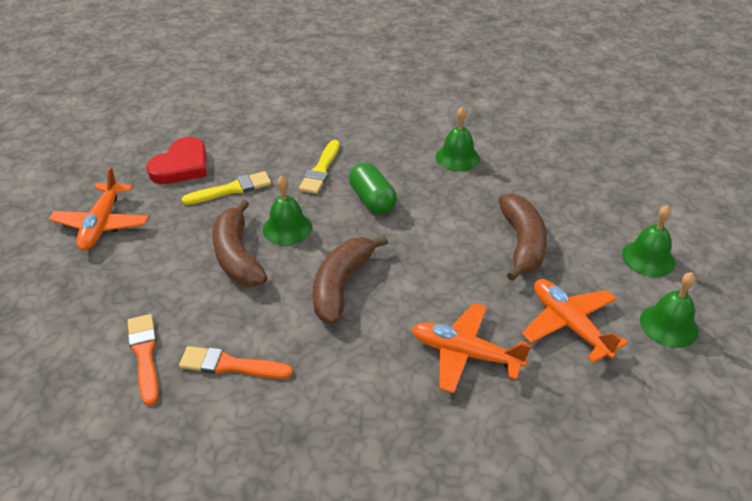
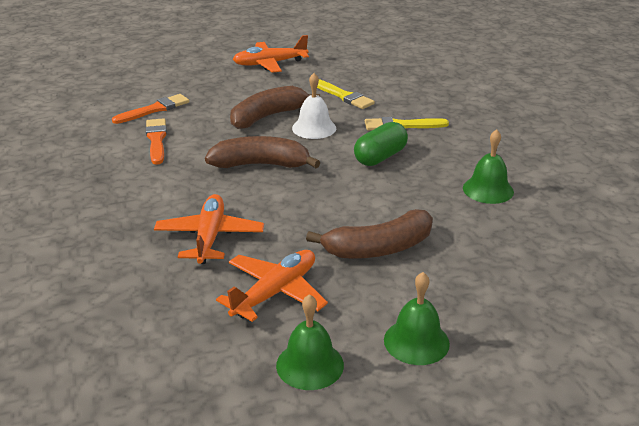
camera: 70 degrees right, 10 degrees down
red heart [146,137,207,184] -> none
green bell [263,175,312,245] -> white bell [292,73,336,139]

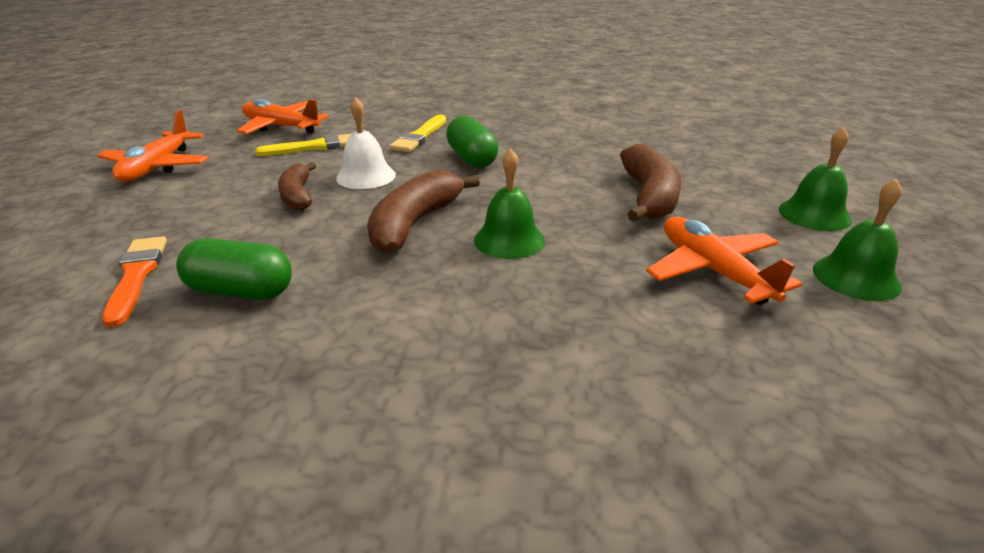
camera: 65 degrees left, 0 degrees up
orange brush [146,118,167,165] -> green capsule [176,238,292,300]
orange plane [154,194,264,264] -> orange plane moved to [237,99,329,134]
brown banana [230,86,320,129] -> brown banana [278,162,316,210], size x0.64
green bell [463,129,514,204] -> green bell moved to [474,148,545,259]

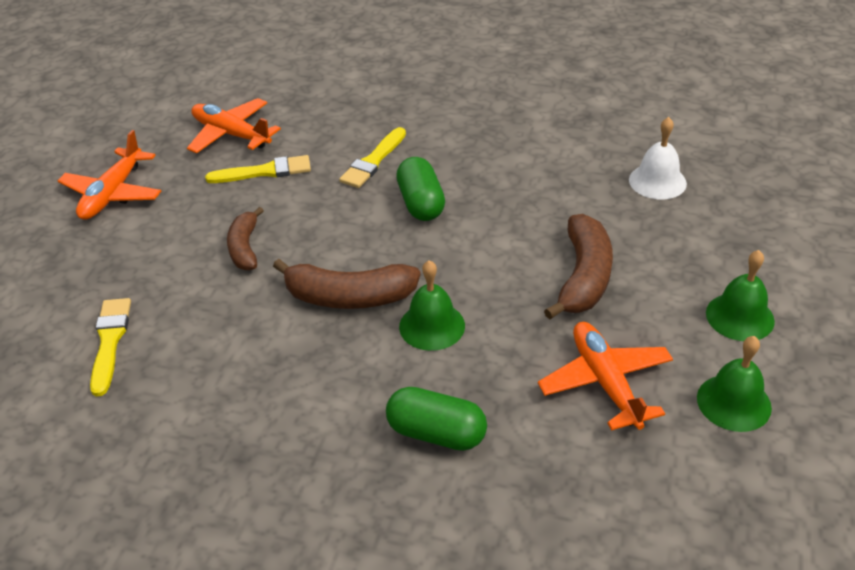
camera: 10 degrees right, 10 degrees up
orange brush [102,236,167,327] -> yellow brush [90,298,131,397]
green capsule [176,238,292,300] -> green capsule moved to [386,387,487,451]
white bell [336,97,396,189] -> white bell moved to [629,117,687,200]
brown banana [367,170,480,254] -> brown banana turned 120 degrees counterclockwise [273,259,421,309]

